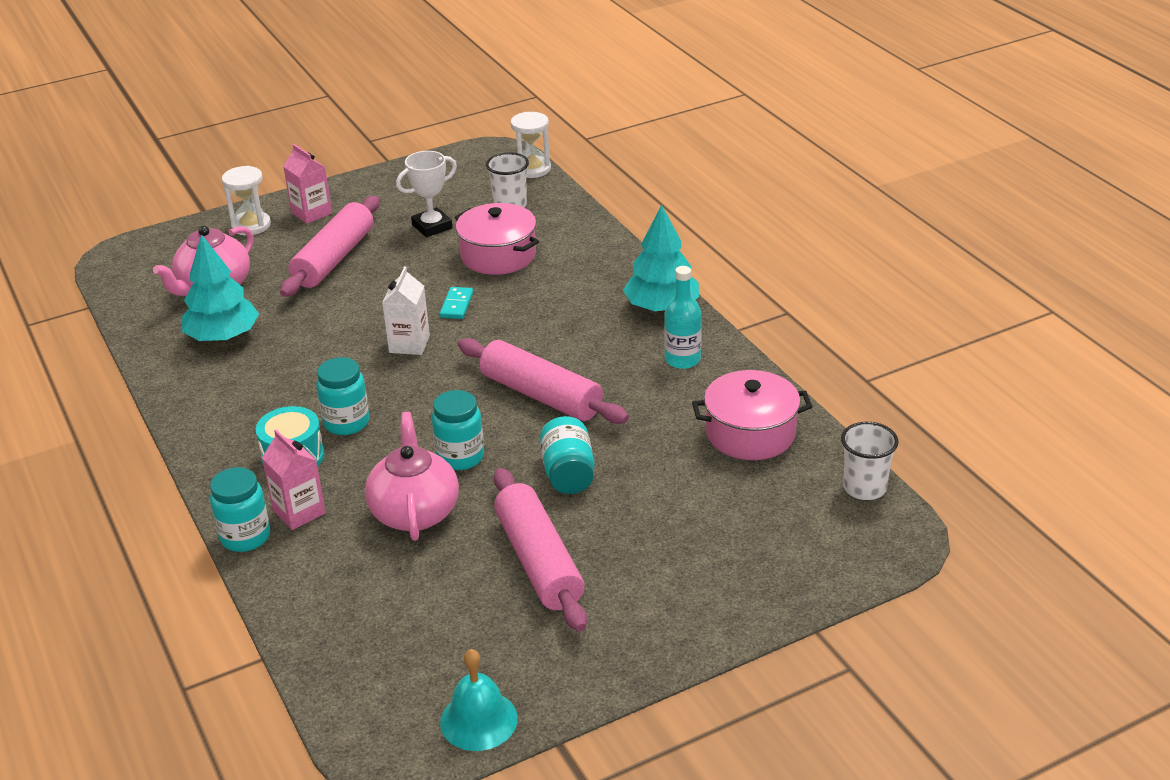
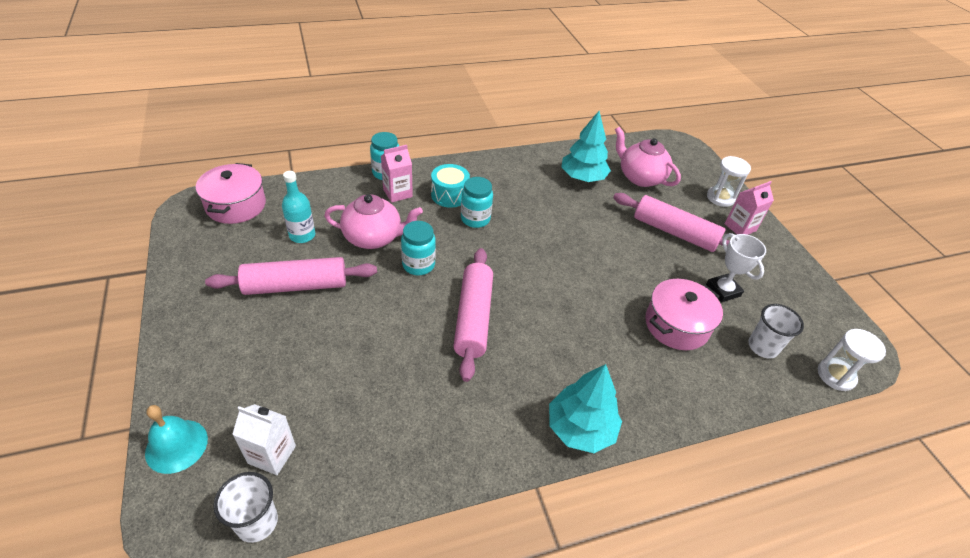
camera: 95 degrees right, 10 degrees up
white carton [382,266,430,355] -> white carton moved to [232,404,296,475]
turquoise domino [440,287,473,319] -> none
turquoise bell [440,649,518,751] -> turquoise bell moved to [145,405,208,474]
pink rolling pin [458,338,629,424] -> pink rolling pin turned 45 degrees counterclockwise [453,248,493,382]
turquoise jar [540,416,595,494] -> none
turquoise bottle [664,266,702,369] -> turquoise bottle moved to [282,171,315,243]
pink pot [692,370,812,460] -> pink pot moved to [196,163,266,224]

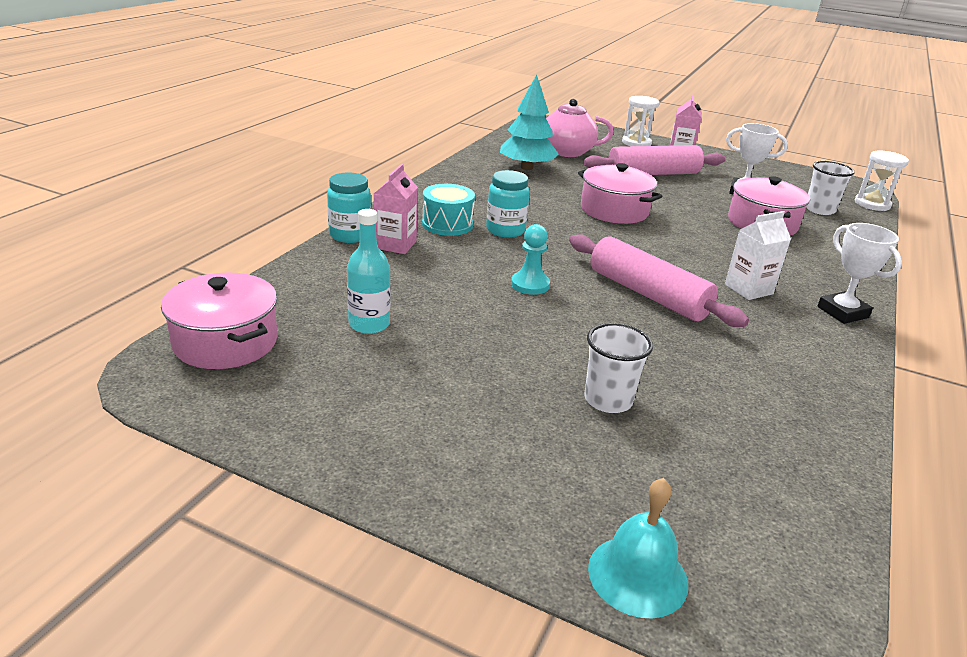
camera: 45 degrees left, 15 degrees down
pink rolling pin [205,257,377,295] -> none
white cup [213,472,278,543] -> white cup moved to [585,323,653,413]
white carton [232,404,296,475] -> white carton moved to [725,211,791,300]
pink teapot [324,194,423,249] -> none
turquoise jar [401,221,436,275] -> turquoise pawn [511,224,550,295]
turquoise tree [549,364,622,453] -> white trophy [817,223,902,324]
none -> pink pot [578,163,662,224]

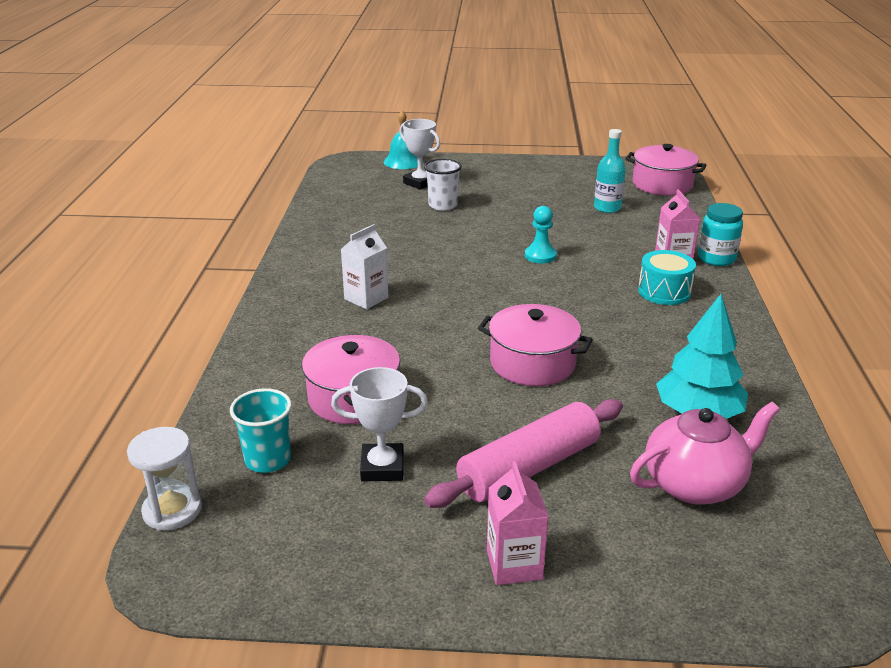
camera: 160 degrees right, 0 degrees up
turquoise jar [486,170,530,238] -> none
pink rolling pin [569,234,749,327] -> none
white hourglass [622,96,660,146] -> none
white cup [806,161,855,215] -> turquoise cup [230,388,292,473]
white trophy [817,223,902,324] -> white trophy moved to [399,119,440,190]

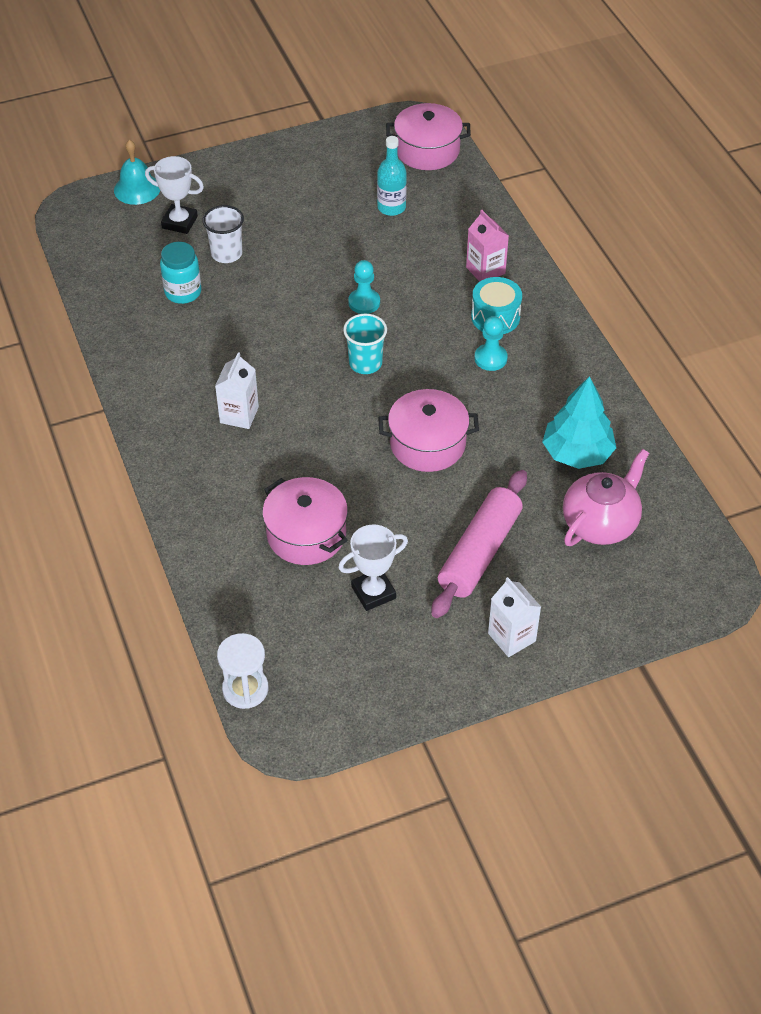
camera: 25 degrees left, 20 degrees up
turquoise cup [230,388,292,473] -> turquoise cup moved to [343,314,387,374]
pink carton [487,461,549,585] -> white carton [488,577,541,657]
turquoise jar [698,203,743,266] -> turquoise jar moved to [160,242,202,304]
none -> turquoise pawn [474,316,508,371]

